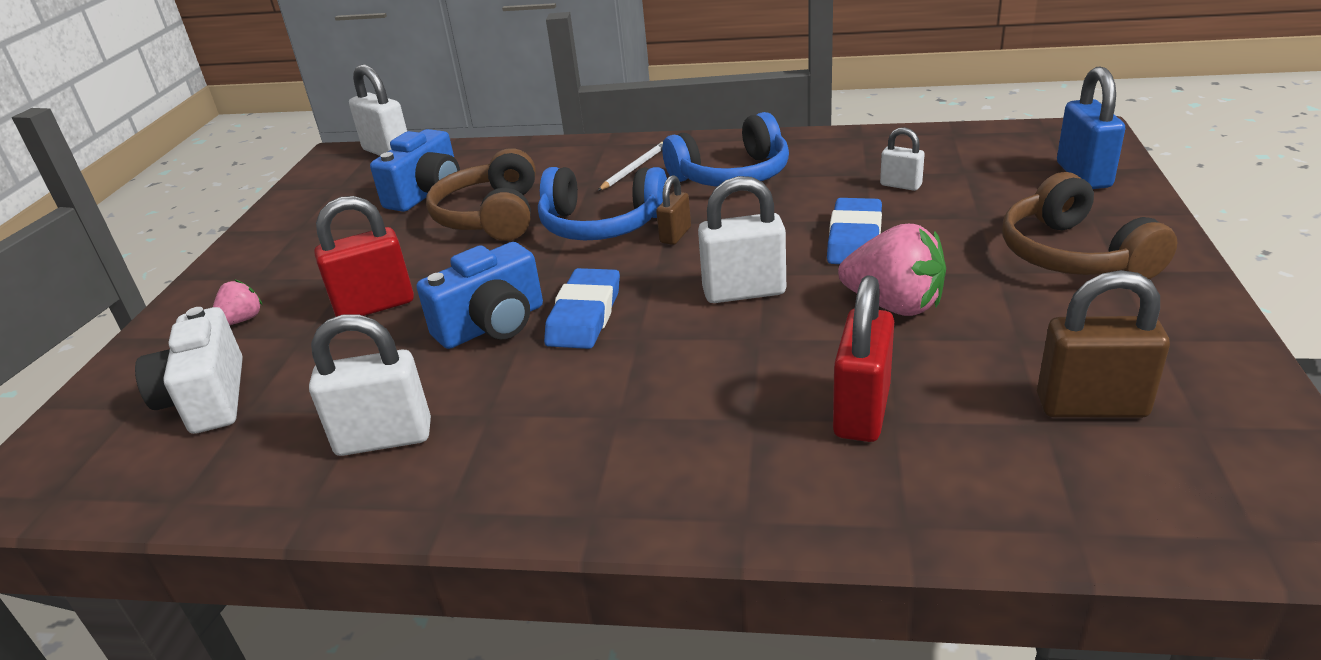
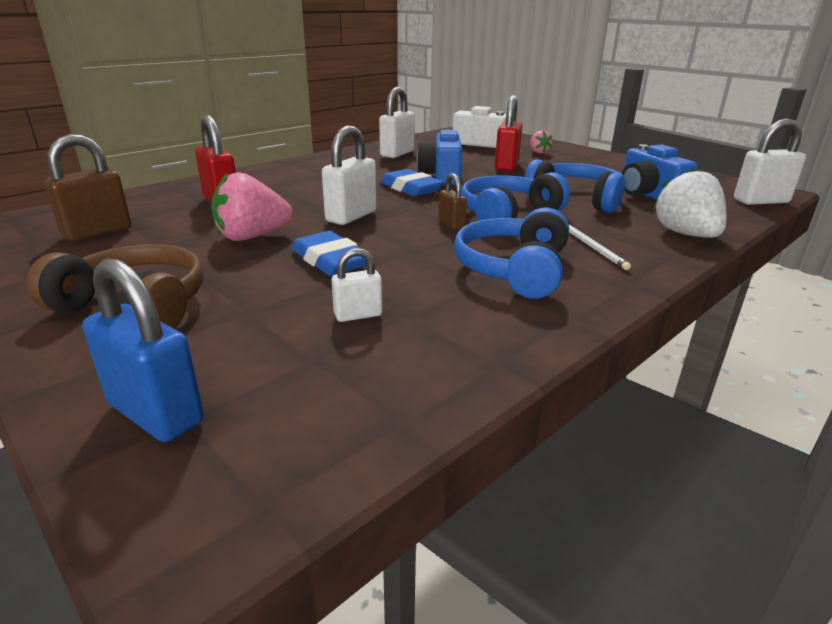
camera: 125 degrees right, 5 degrees down
brown headphones [426,148,536,241] -> blue headphones [524,159,626,213]
none -> white strawberry [653,168,726,238]

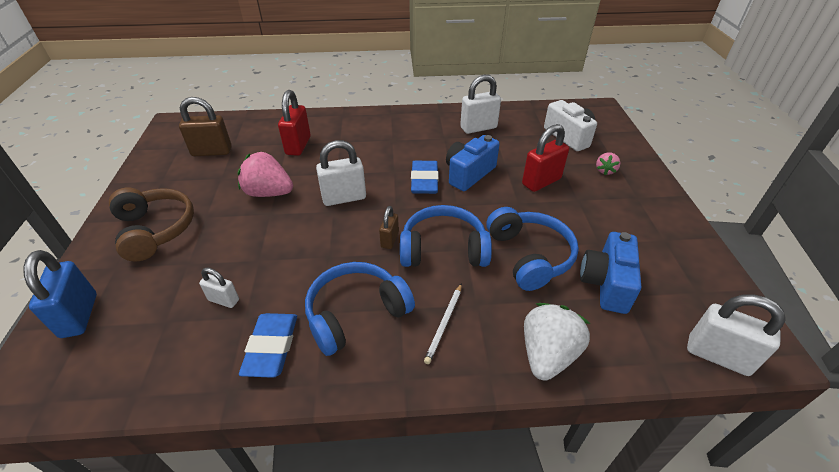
camera: 40 degrees right, 15 degrees up
blue eraser [292,231,367,276] -> blue eraser moved to [239,313,297,378]

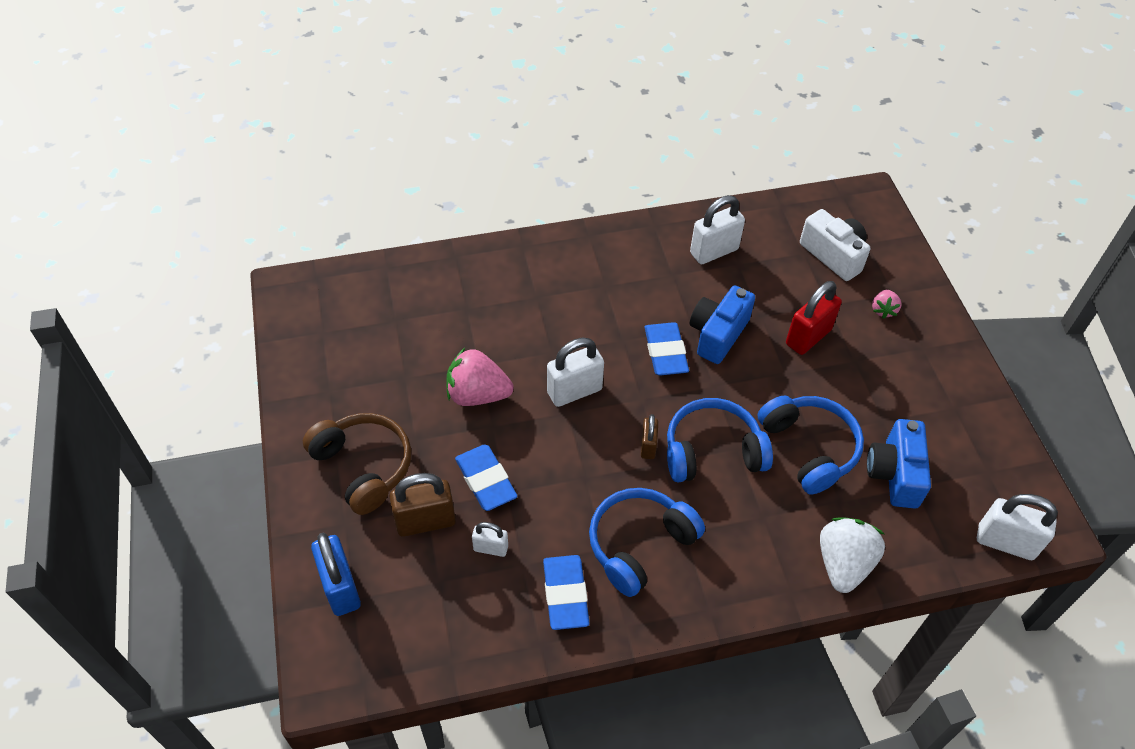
camera: 10 degrees left, 10 degrees up
brown padlock [179,97,232,156] -> brown padlock moved to [389,473,456,537]
red padlock [278,90,311,156] -> none
white pencil [424,283,462,364] -> none
none -> blue eraser [455,445,518,511]

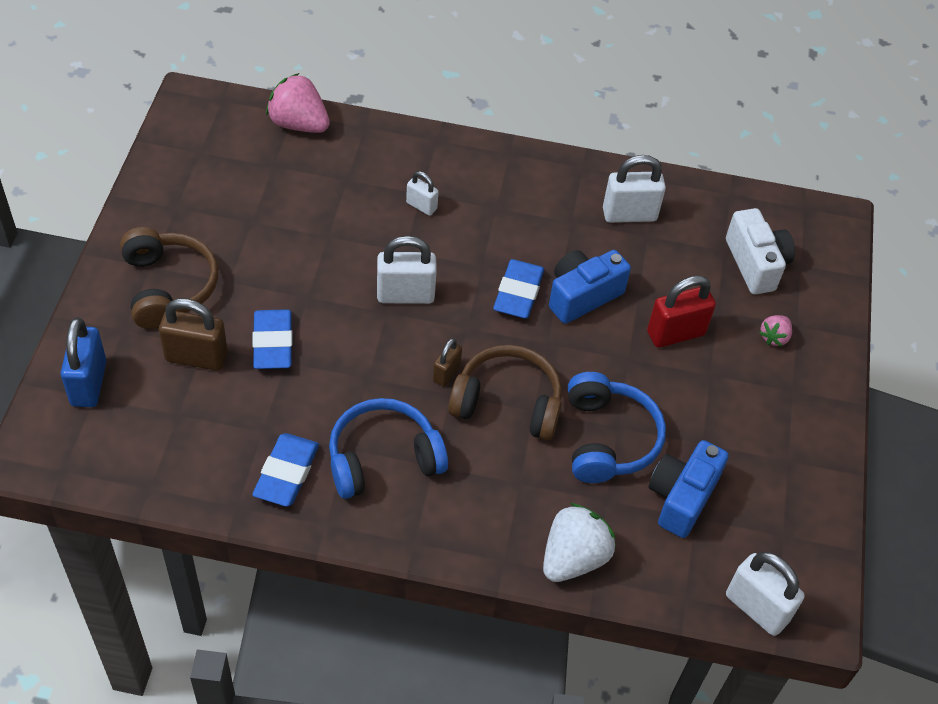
camera: 20 degrees right, 0 degrees up
pink strawberry [446,348,514,406] -> pink strawberry moved to [266,73,330,133]
white padlock [472,522,508,557] -> white padlock moved to [406,171,438,216]
blue headphones [667,398,773,482] -> brown headphones [448,345,562,440]

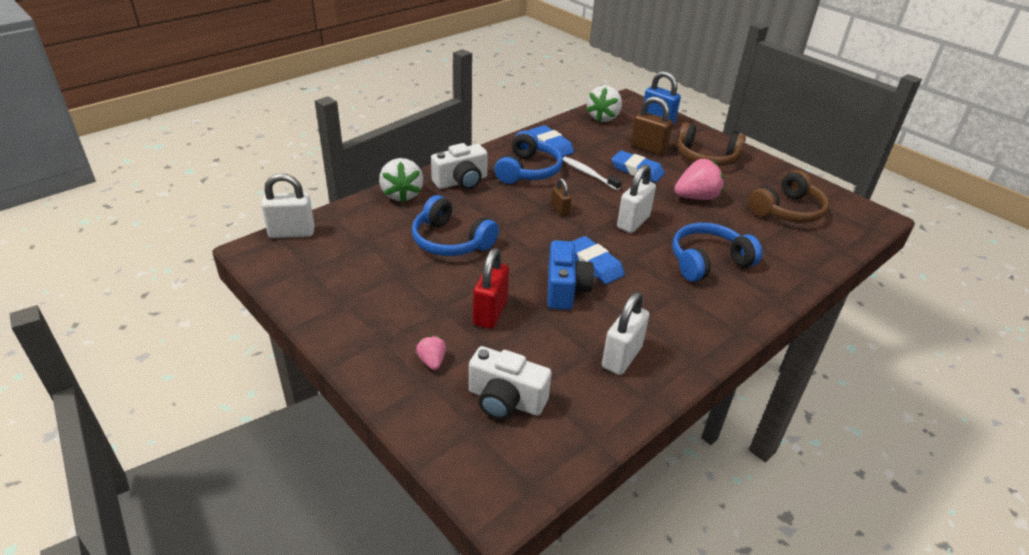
camera: 130 degrees right, 15 degrees down
brown padlock [159,298,228,371] -> brown padlock turned 75 degrees clockwise [630,96,673,156]
pink strawberry [266,73,330,133] -> pink strawberry moved to [674,159,724,200]
white padlock [406,171,438,216] -> blue headphones [672,223,762,282]
brown headphones [448,345,562,440] -> brown headphones moved to [748,170,829,223]
blue camera [649,440,729,538] -> none
none -> white camera [431,143,488,190]
none -> white toothbrush [563,157,622,190]
none -> white strawberry [587,85,622,122]

